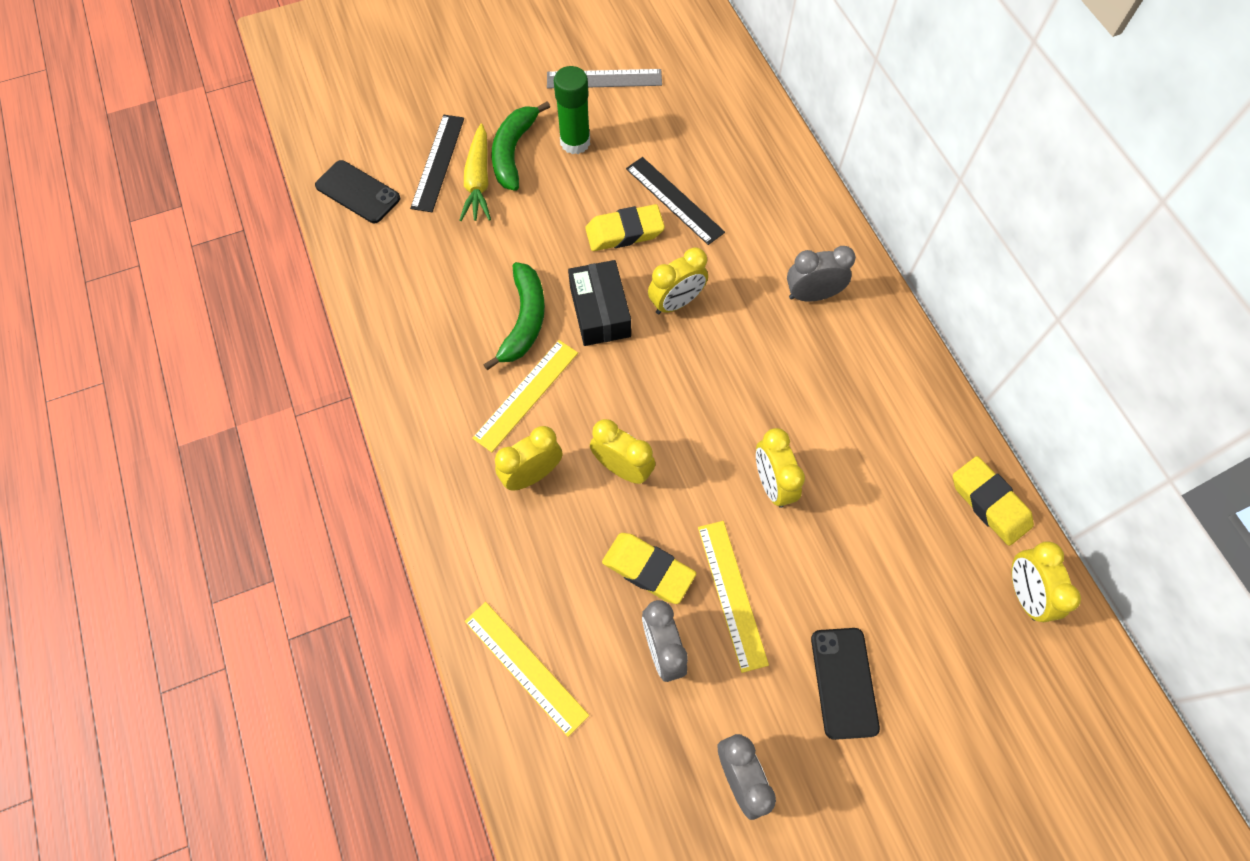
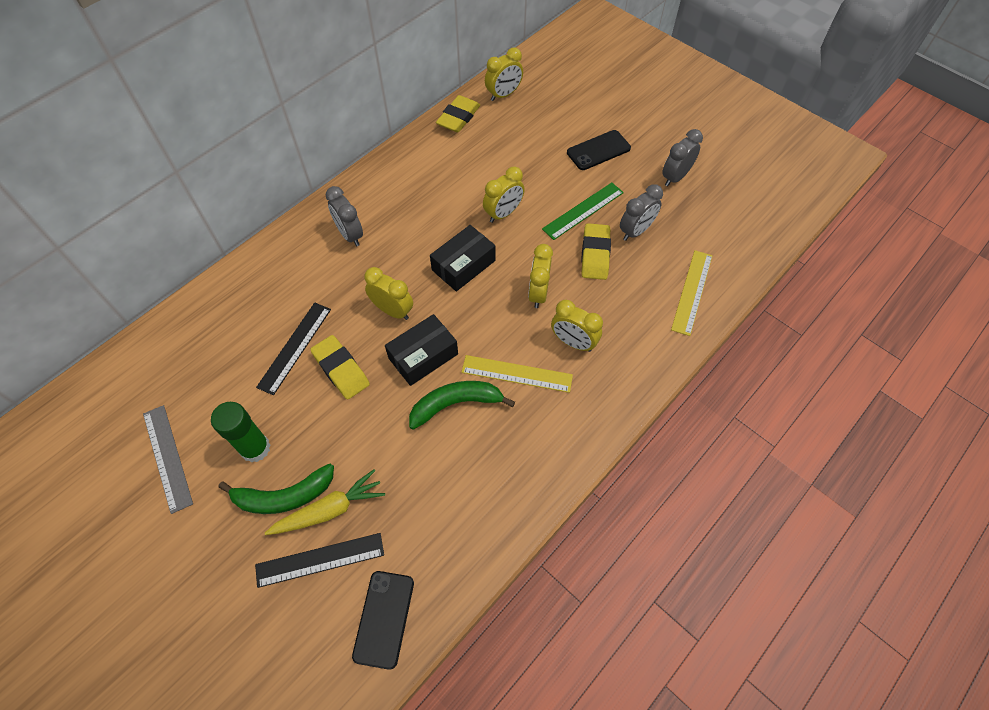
camera: 115 degrees left, 5 degrees down
yellow ruler [698,521,769,673] -> green ruler [542,182,624,240]
none -> black box [430,225,496,292]

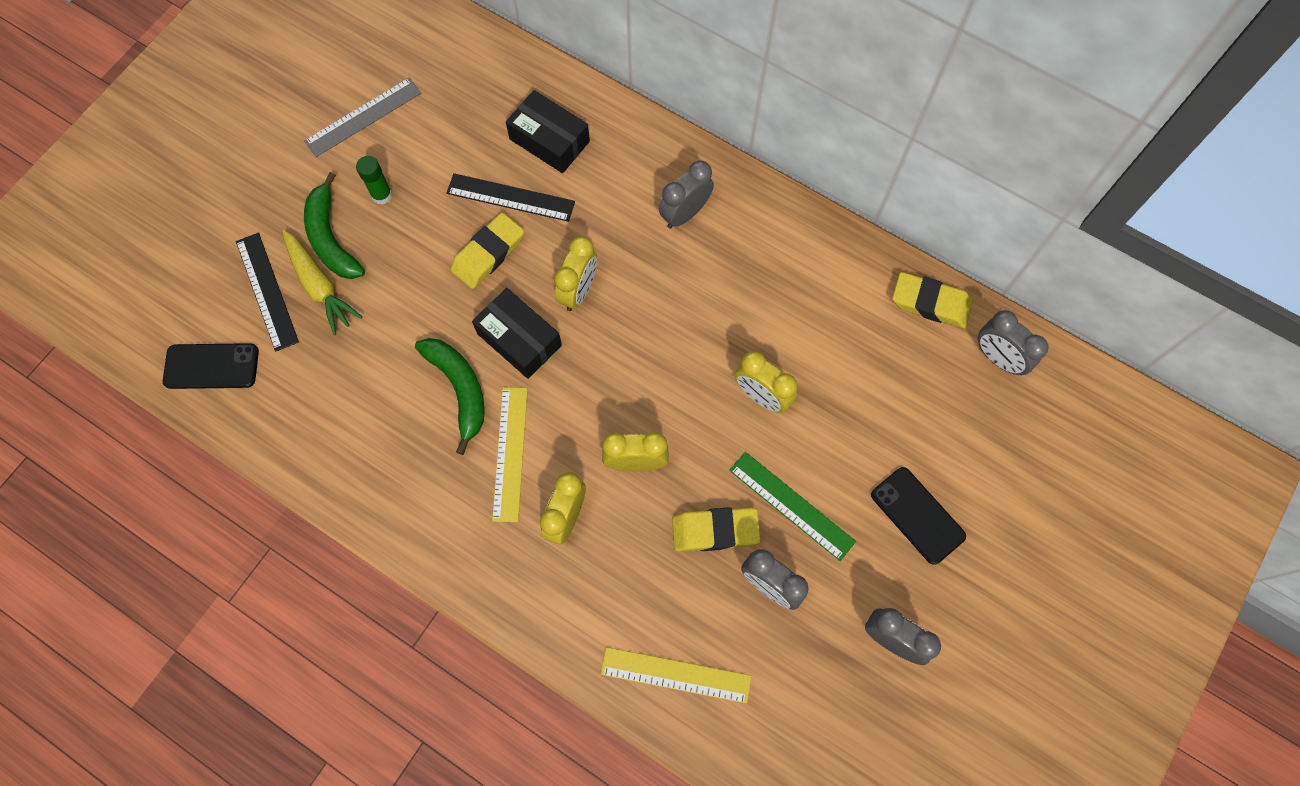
camera: 80 degrees right, 10 degrees up
green glue stick [211,402,270,463] -> green glue stick [356,156,392,205], size x0.64
black box [430,225,496,292] -> black box moved to [506,90,590,173]
yellow clock [485,47,523,101] -> grey clock [978,310,1049,375]

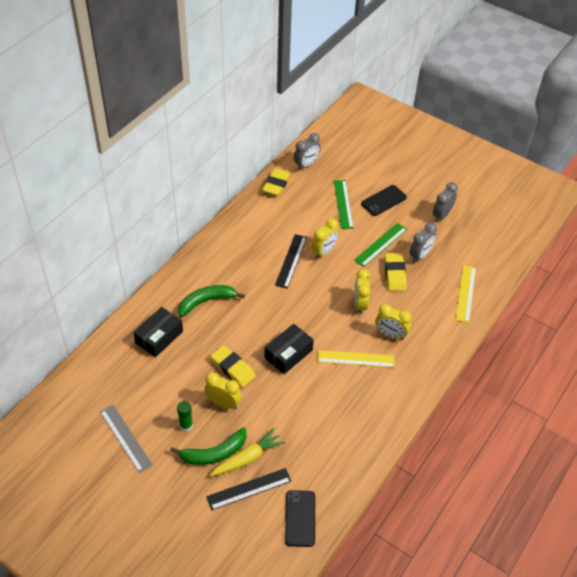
camera: 90 degrees left, 20 degrees down
green banana [415,338,485,455] -> green banana moved to [178,285,245,317]
black ruler [447,173,575,222] -> black ruler moved to [275,234,307,289]
yellow clock [554,237,597,311] -> yellow clock moved to [204,372,242,409]
grey clock [659,160,714,229] -> none
none -> green ruler [334,180,353,229]

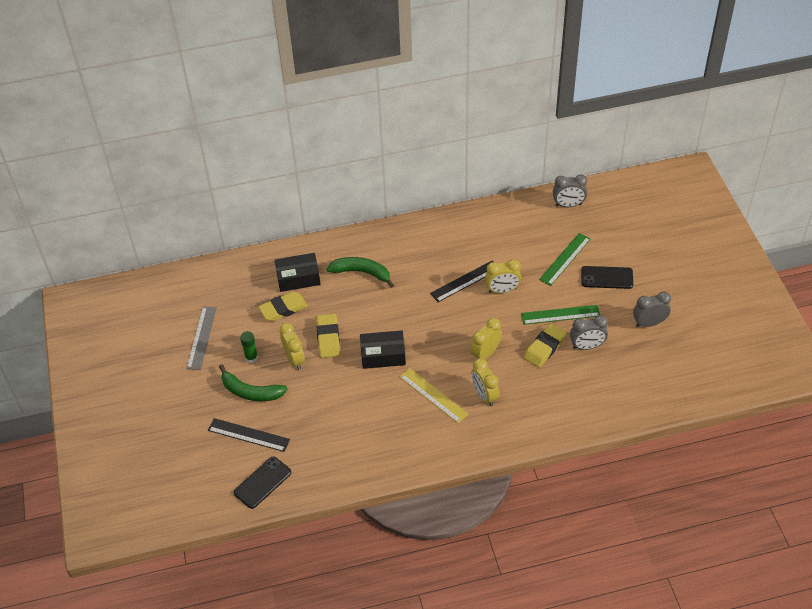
camera: 45 degrees right, 0 degrees up
yellow carrot [210,428,285,476] -> none
yellow eraser [262,169,291,196] -> yellow eraser moved to [258,291,308,321]
yellow ruler [456,265,476,323] -> none

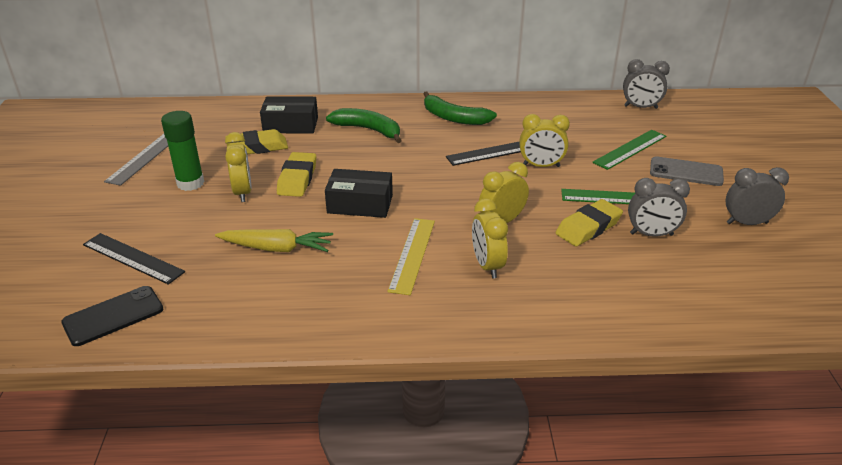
camera: 10 degrees right, 15 degrees down
green banana [219,364,287,401] -> green banana moved to [424,91,497,125]
green glue stick [240,331,258,363] -> green glue stick [161,111,204,191], size x1.55
yellow ruler [400,368,469,423] -> yellow ruler turned 45 degrees clockwise [388,218,435,295]
black phone [581,266,633,289] -> grey phone [650,156,724,186]
none -> yellow carrot [215,229,333,252]

